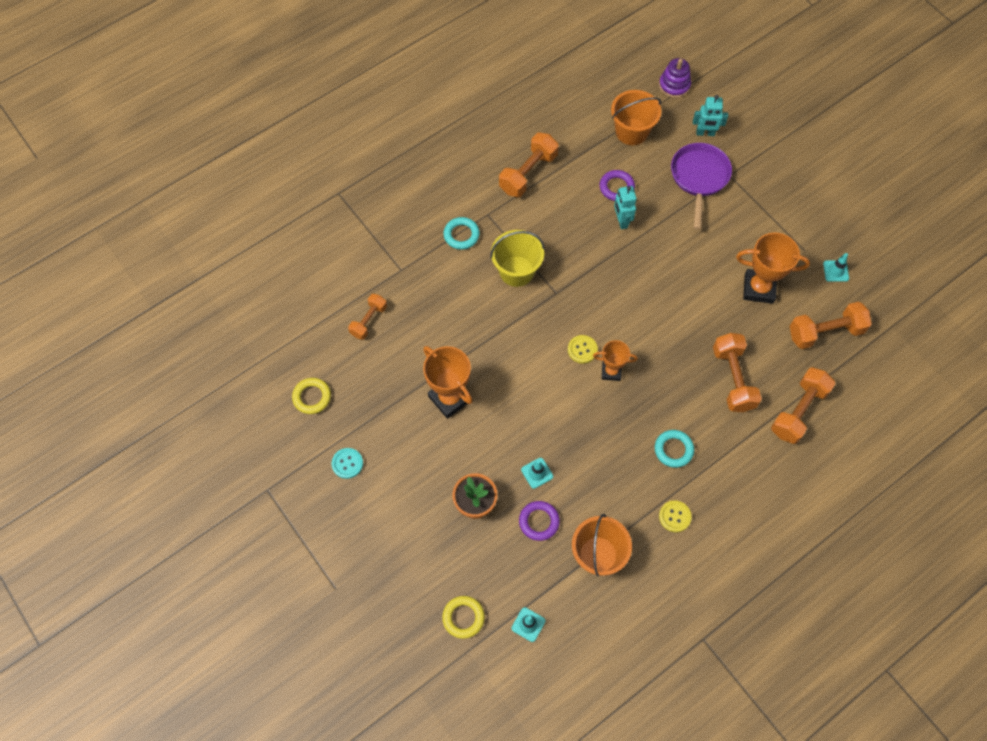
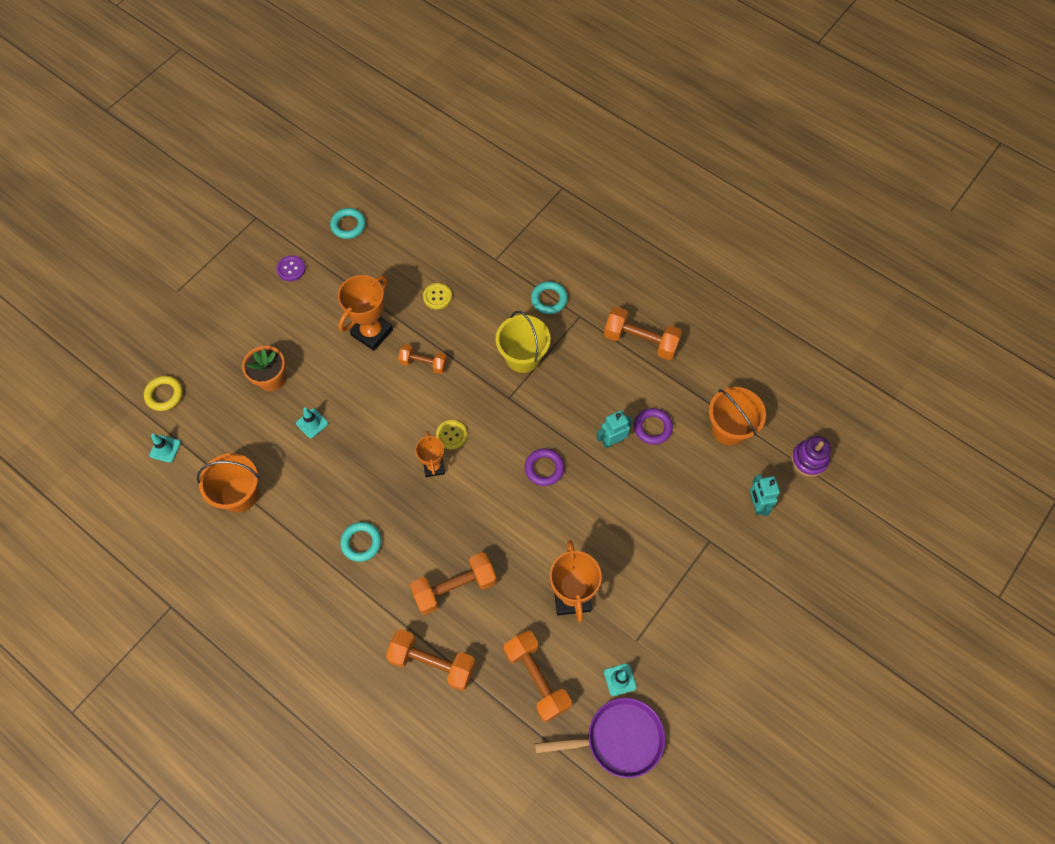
camera: 75 degrees right, 0 degrees up
yellow ring [292,378,331,414] -> turquoise ring [330,208,366,239]
turquoise button [332,448,363,479] -> purple button [276,255,306,281]
orange dumbbell [348,294,387,340] -> orange dumbbell moved to [398,344,447,374]
purple ring [519,501,560,541] -> purple ring moved to [525,448,564,486]
yellow button [659,500,692,532] -> yellow button moved to [423,283,452,310]
purple pan [671,143,732,230] -> purple pan moved to [535,698,665,778]

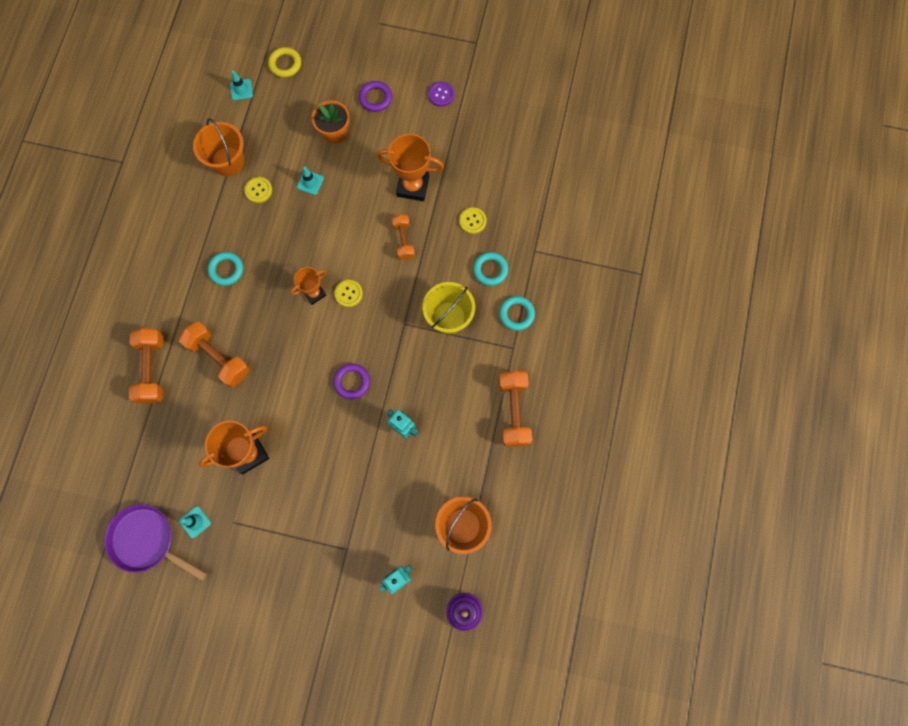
camera: 65 degrees right, 10 degrees up
turquoise ring [330,208,366,239] -> turquoise ring moved to [473,252,509,286]
orange dumbbell [504,630,572,722] -> none
purple pan [535,698,665,778] -> purple pan turned 150 degrees clockwise [105,504,207,581]
purple ring [634,408,673,445] -> purple ring moved to [359,81,392,112]
none -> yellow button [245,177,272,203]

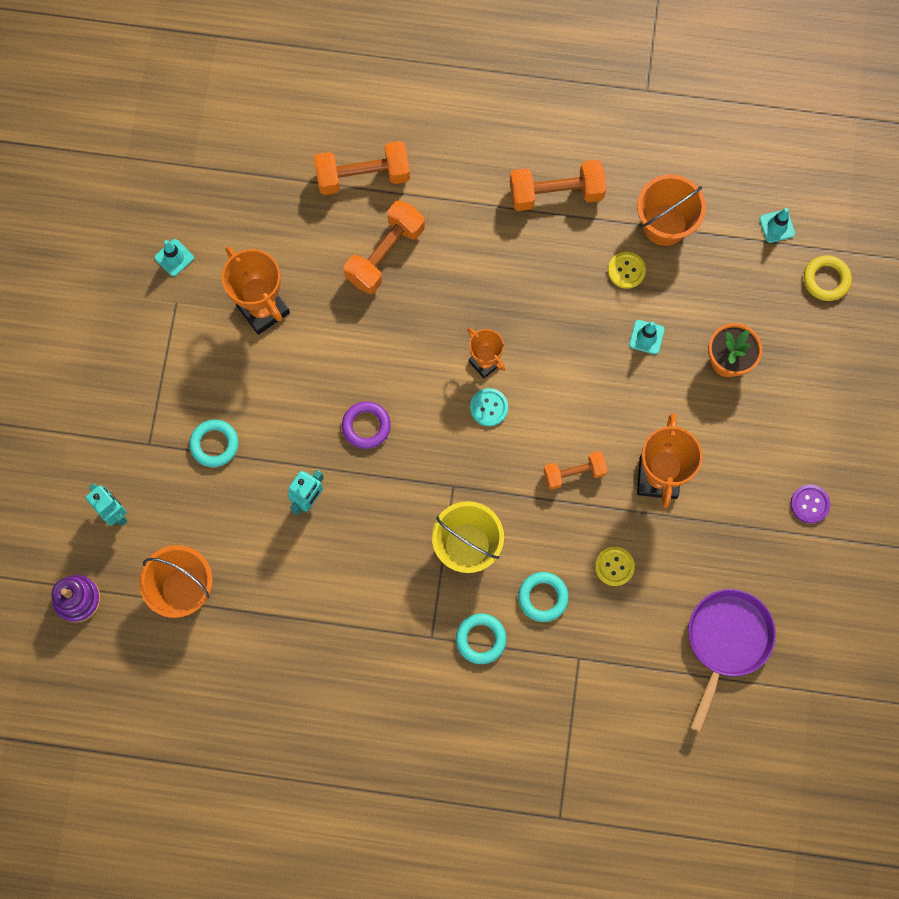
camera: 85 degrees right, 0 degrees up
purple pan [105,504,207,581] -> purple pan moved to [688,589,776,732]
turquoise ring [208,252,243,286] -> turquoise ring moved to [189,420,239,467]
yellow button [334,280,363,307] -> turquoise button [470,388,508,426]
purple ring [359,81,392,112] -> none
orange dumbbell [499,371,532,447] -> orange dumbbell moved to [510,160,606,211]

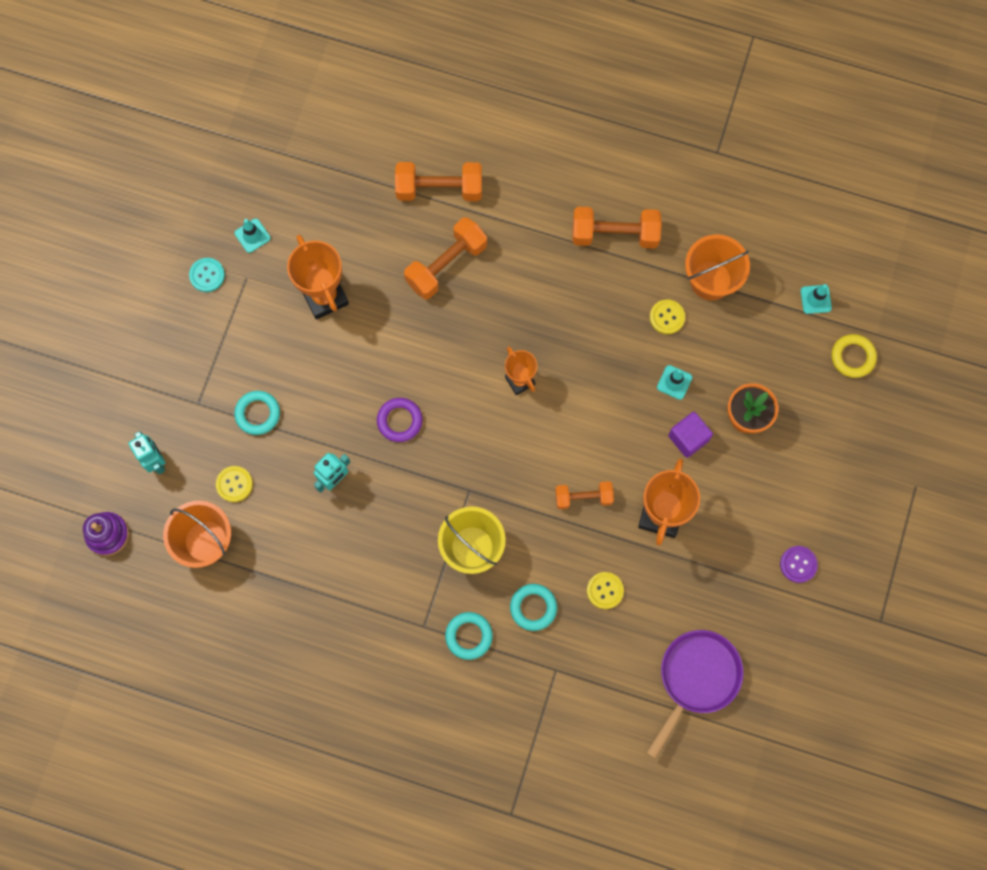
camera: 10 degrees right, 0 degrees up
turquoise button [470,388,508,426] -> turquoise button moved to [189,258,225,292]
none -> yellow button [216,466,253,502]
none -> purple cube [668,412,713,458]

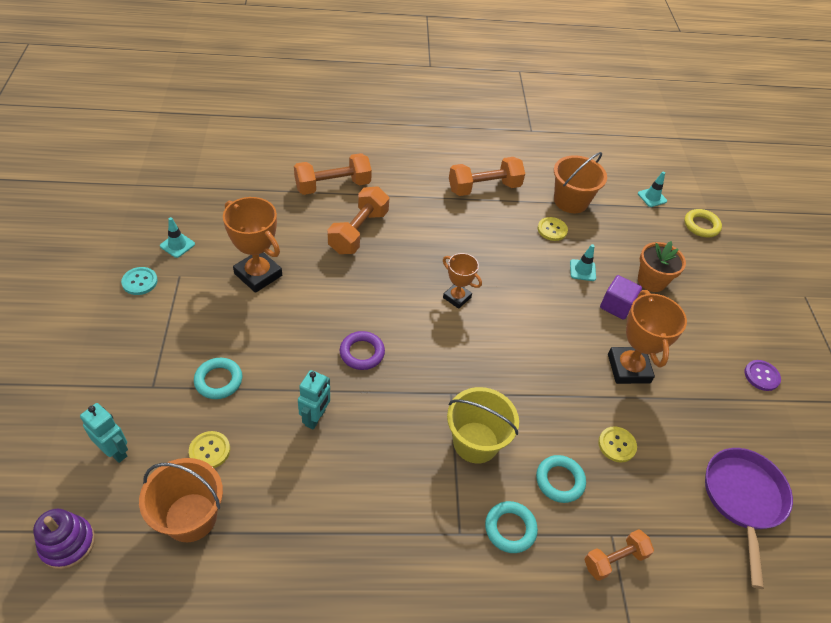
camera: 25 degrees left, 25 degrees down
orange dumbbell [555,481,614,509] -> orange dumbbell moved to [584,529,654,581]

